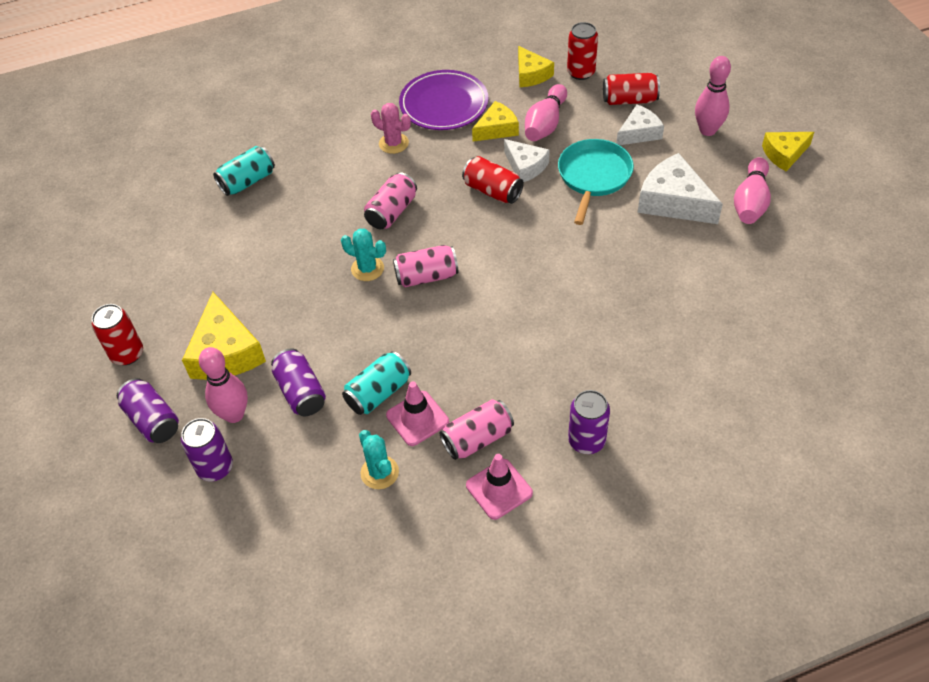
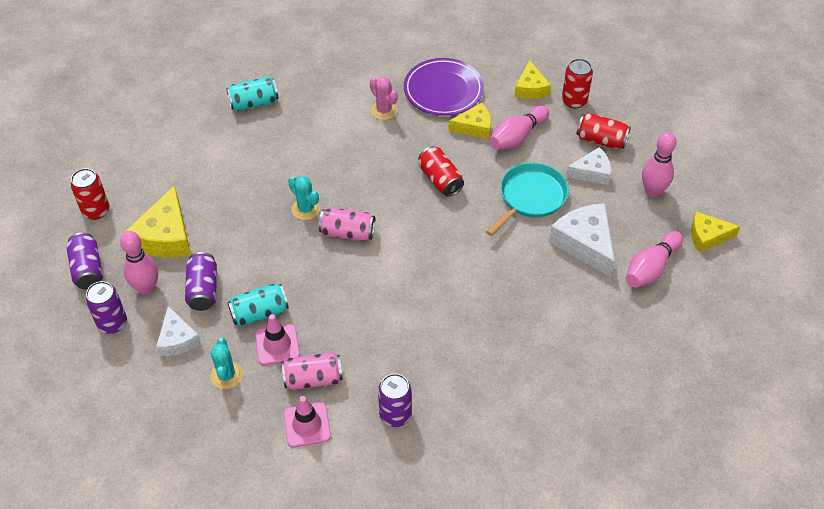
camera: 20 degrees right, 0 degrees up
pink can [364,172,417,229] -> none
white cheese [504,139,550,182] -> white cheese moved to [156,306,201,356]

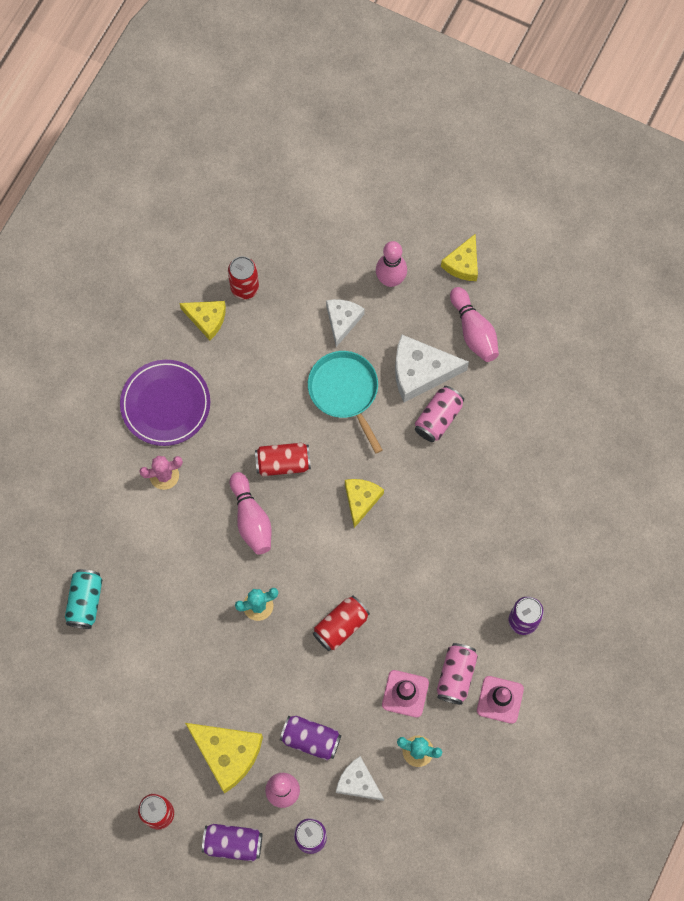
camera: 65 degrees left, 20 degrees up
white cheese [156,306,201,356] -> white cheese turned 150 degrees counterclockwise [336,756,384,801]
turquoise can [227,284,289,326] -> none
pink can [319,207,375,241] -> pink can moved to [415,386,464,442]
yellow cheese [448,103,491,139] -> yellow cheese moved to [345,479,384,528]
pink bowling pin [489,106,549,150] -> pink bowling pin moved to [230,472,271,554]
red can [576,113,631,149] -> red can moved to [313,595,370,651]

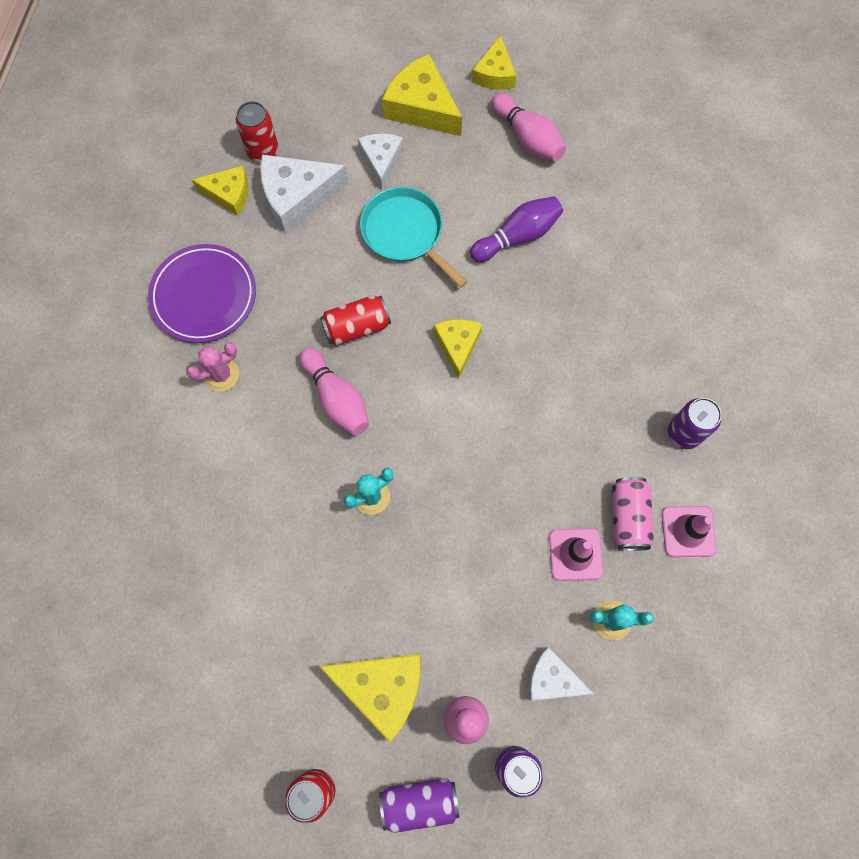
camera: 15 degrees left, 0 degrees up
turquoise can [65,569,103,629] -> none
purple can [280,716,341,760] -> none
red can [313,595,370,651] -> none
pink bowling pin [376,241,407,287] -> yellow cheese [382,54,462,136]
white cheese [395,335,469,402] -> white cheese moved to [260,154,348,233]
pink can [415,386,464,442] -> purple bowling pin [470,196,563,262]

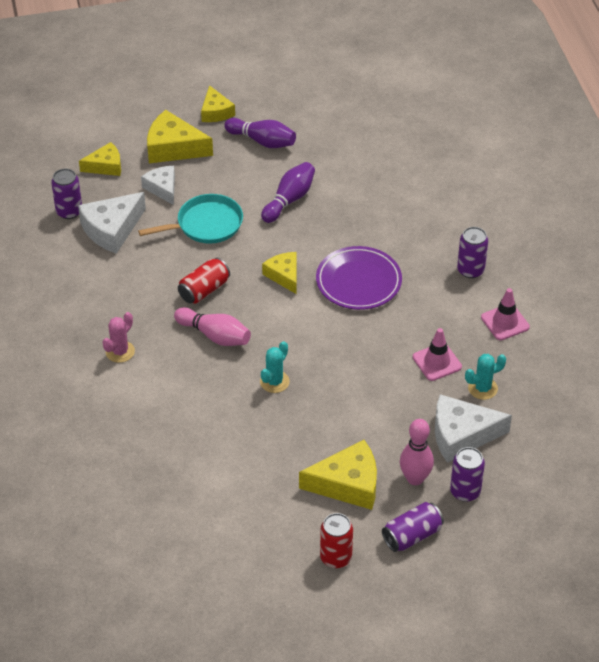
camera: 25 degrees left, 25 degrees down
purple plate [148,244,256,343] -> purple plate moved to [316,246,402,310]
yellow cheese [192,166,248,216] -> yellow cheese moved to [79,142,121,176]
red can [236,101,279,163] -> purple can [51,168,82,219]
turquoise pan [360,187,467,288] -> turquoise pan turned 135 degrees clockwise [138,194,243,244]
pink bowling pin [491,93,566,161] -> purple bowling pin [224,118,296,148]
white cheese [528,647,594,701] -> white cheese [435,394,512,463], size x1.59
pink can [612,477,654,551] -> none

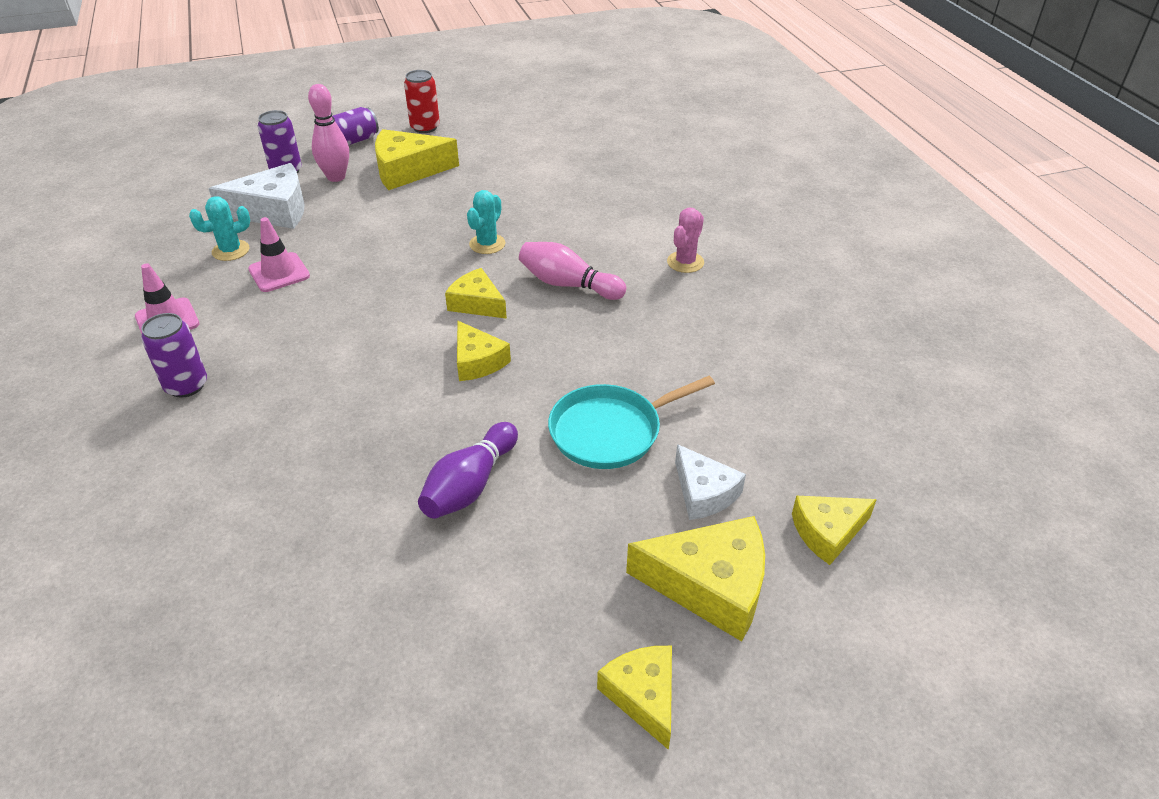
camera: 175 degrees right, 5 degrees down
purple can [51,168,82,219] -> none
white cheese [78,192,146,254] -> none
red can [178,258,230,304] -> none
purple bowling pin [224,118,296,148] -> none
purple plate [316,246,402,310] -> none
none -> yellow cheese [445,268,507,319]

